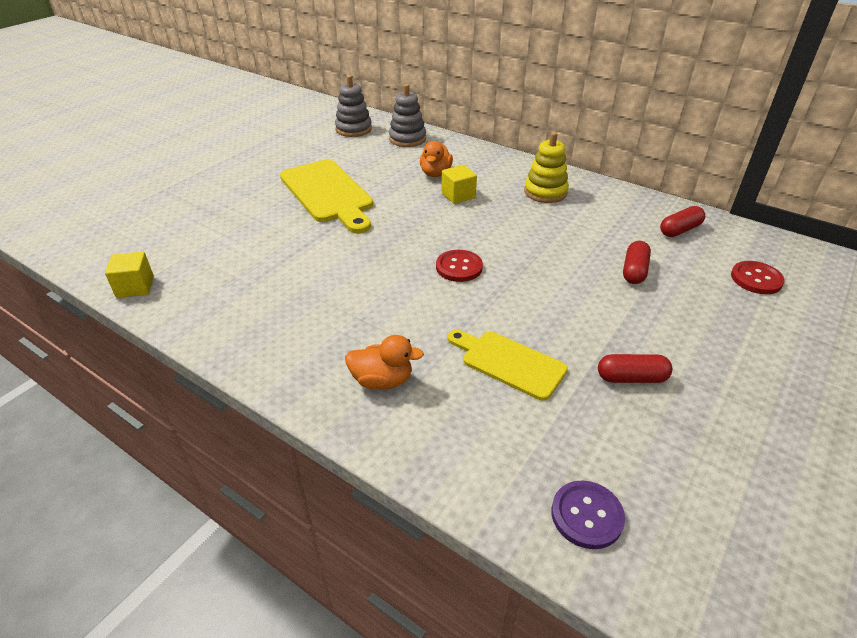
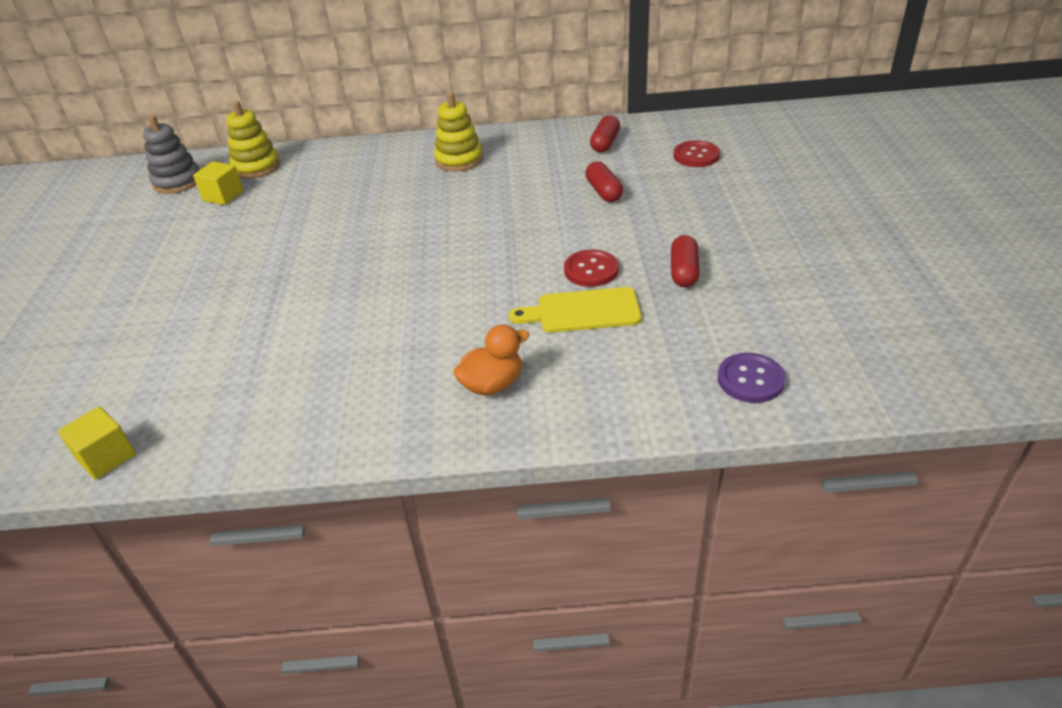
camera: 35 degrees left, 0 degrees up
yellow cutting board [280,159,373,233] -> none
grey stacking toy [389,84,426,147] -> yellow stacking toy [227,101,280,179]
orange duck [420,141,453,177] -> none
red button [436,250,483,282] -> red button moved to [564,250,619,287]
yellow cube [441,165,477,204] -> yellow cube moved to [193,161,244,205]
red capsule [598,354,672,383] -> red capsule turned 45 degrees counterclockwise [671,235,700,287]

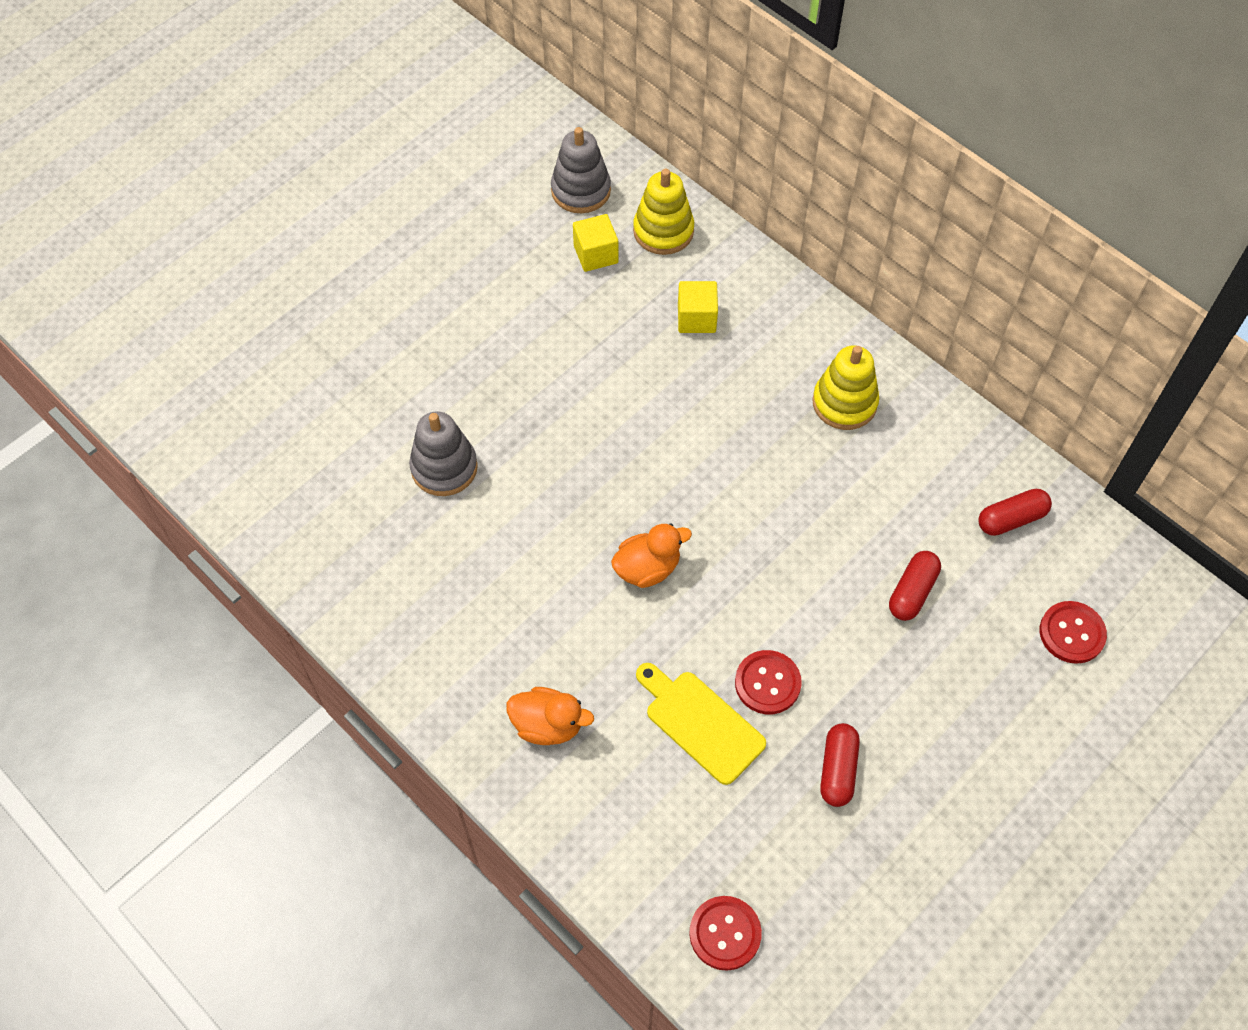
camera: 45 degrees right, 20 degrees up
yellow cube [58,407,136,480] -> yellow cube moved to [678,281,718,333]
red capsule [671,235,700,287] -> red capsule turned 45 degrees counterclockwise [820,723,860,807]
purple button [718,353,786,403] -> red button [689,896,762,971]
none -> grey stacking toy [409,411,478,496]
none -> orange duck [611,523,692,588]

